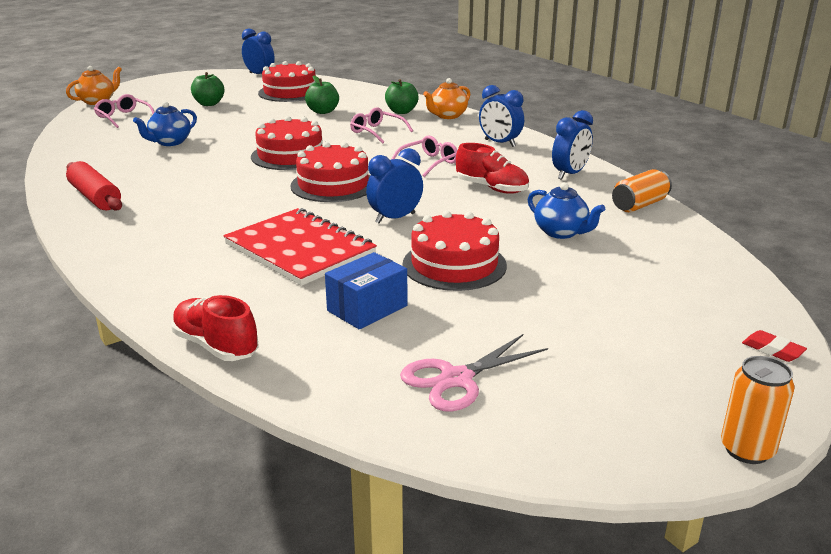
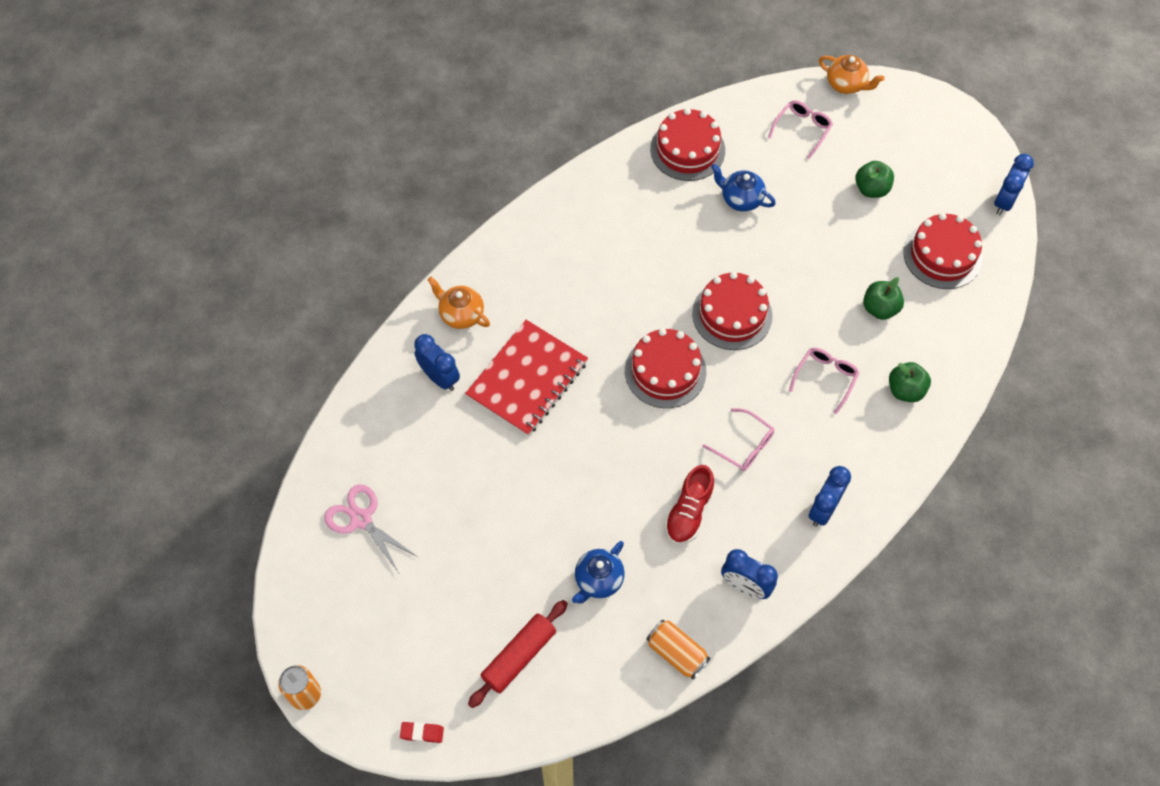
camera: 80 degrees right, 35 degrees up
red rolling pin [66,161,122,211] -> red rolling pin moved to [468,600,568,708]
red shoe [172,295,259,361] -> none
blue box [325,252,407,329] -> none
blue clock [366,148,423,223] -> blue clock moved to [414,334,460,391]
red cake [402,211,507,291] -> red cake moved to [650,108,725,181]
orange teapot [423,78,470,119] -> orange teapot moved to [428,277,490,329]
red eraser [742,330,807,362] -> red eraser turned 60 degrees clockwise [400,722,444,743]

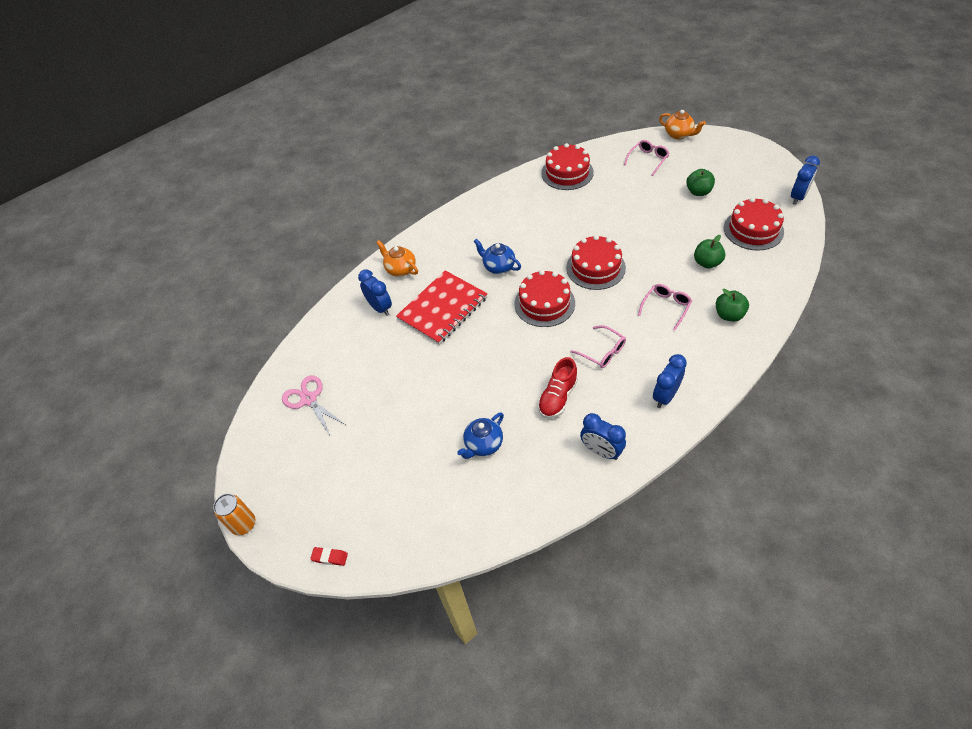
camera: 10 degrees right, 10 degrees down
red rolling pin [468,600,568,708] -> none
orange can [647,620,710,679] -> none
blue teapot [711,164,776,212] -> blue teapot moved to [474,239,521,274]

